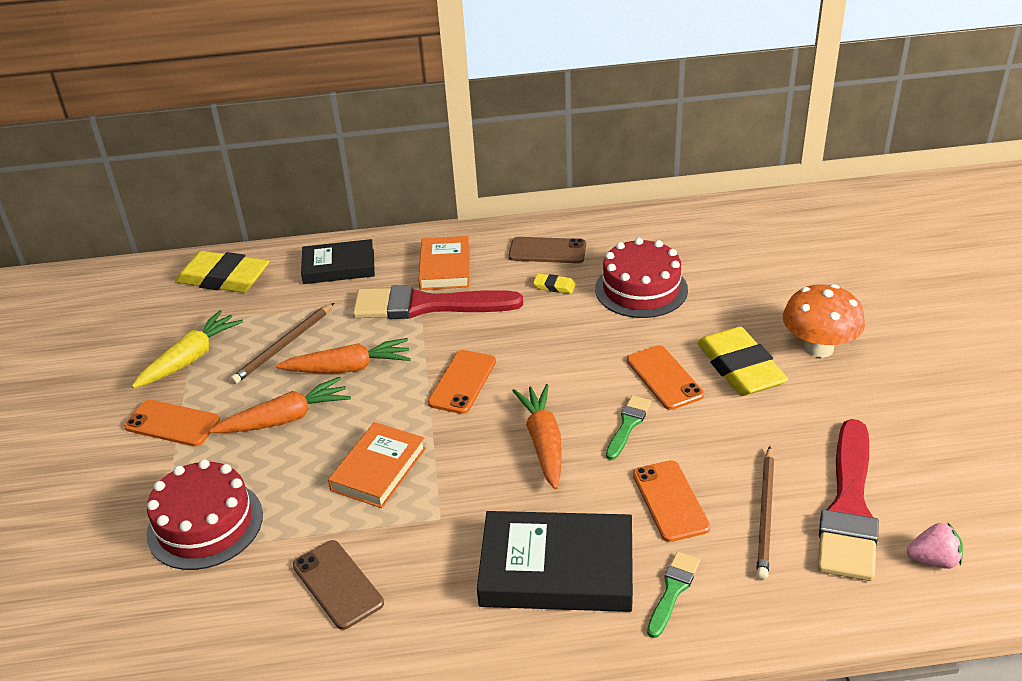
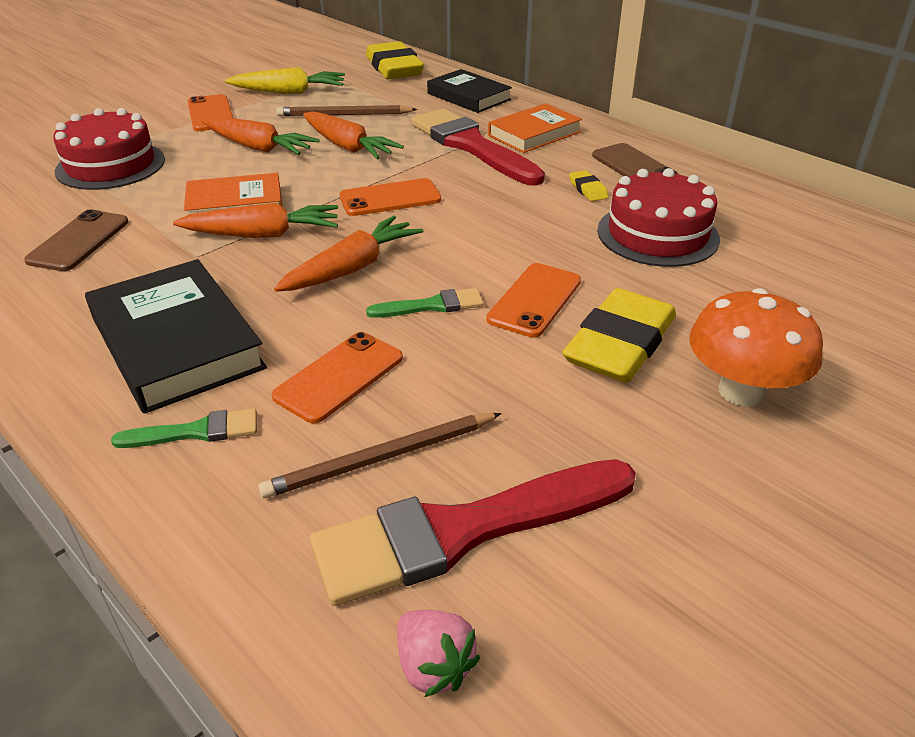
camera: 50 degrees right, 0 degrees up
none -> orange carrot [173,203,338,238]

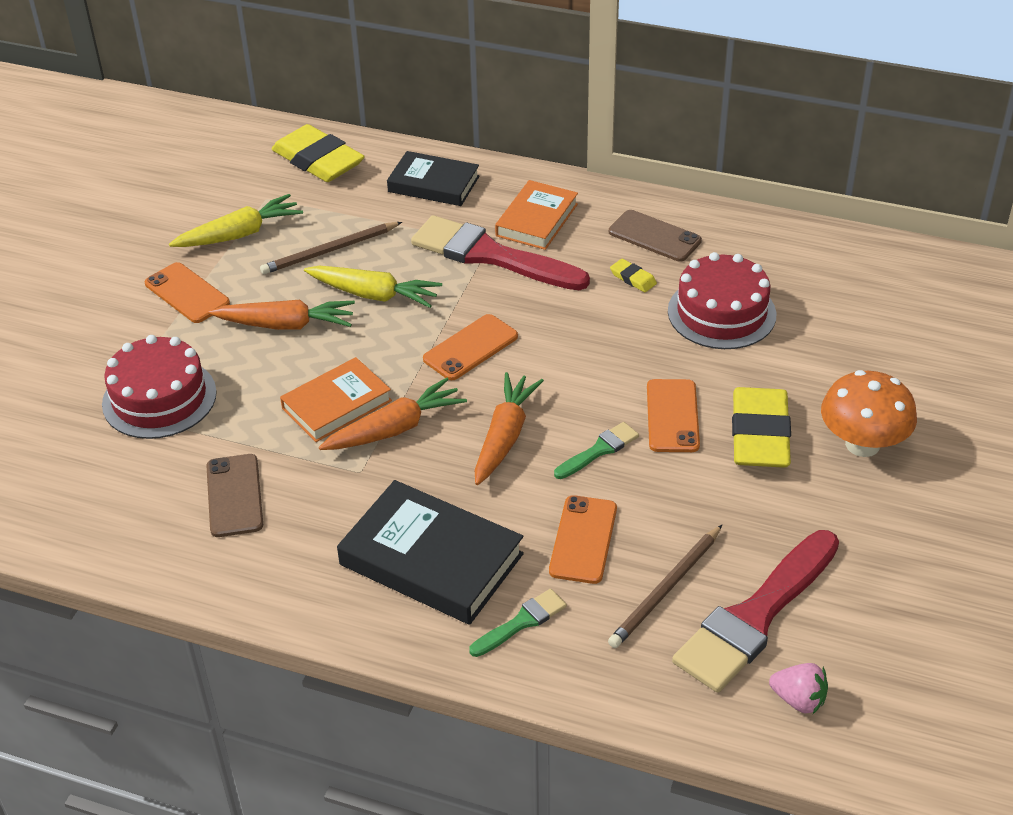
camera: 25 degrees left, 5 degrees up
orange carrot [303,111,404,159] -> yellow carrot [304,266,442,308]

